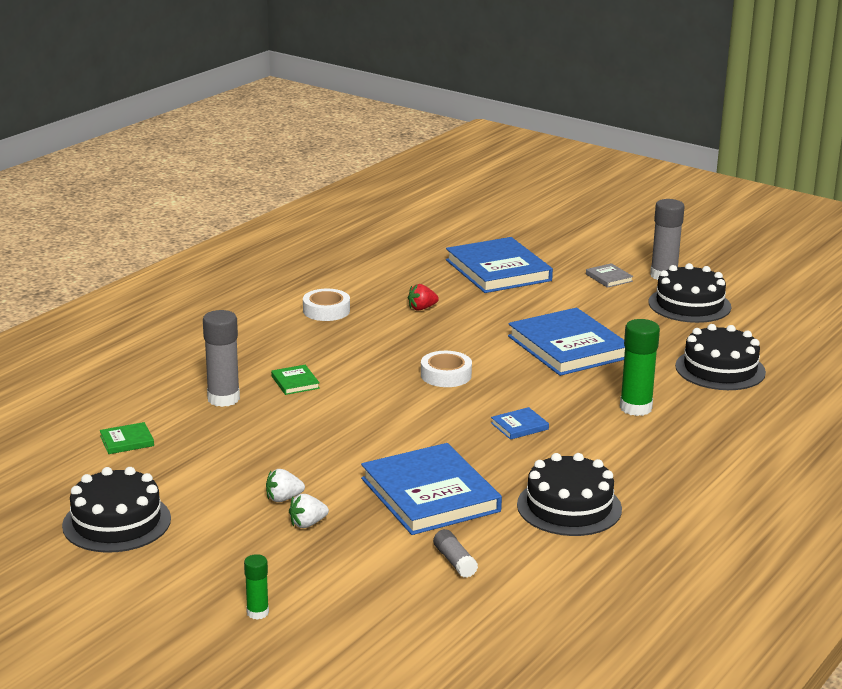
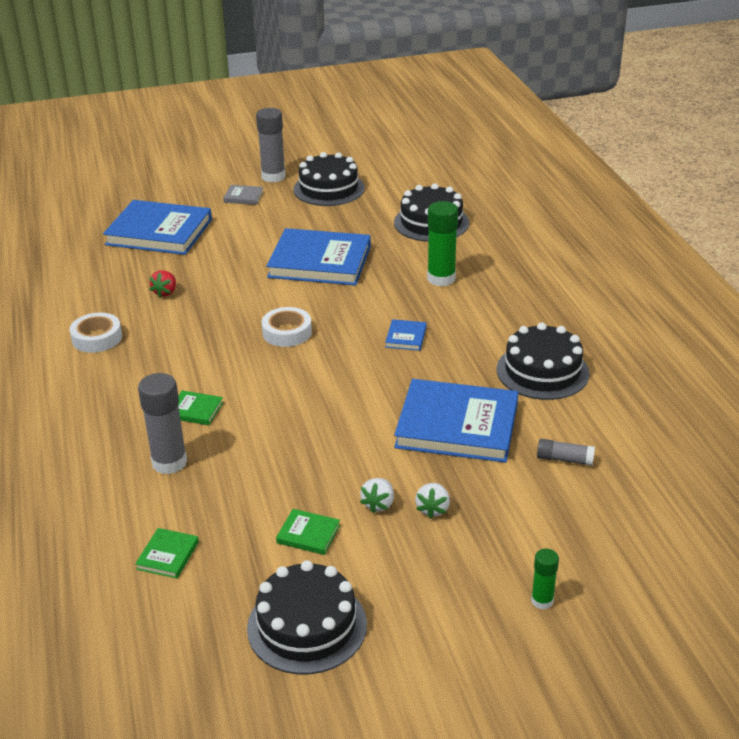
camera: 50 degrees left, 10 degrees up
none -> green book [276,509,340,555]

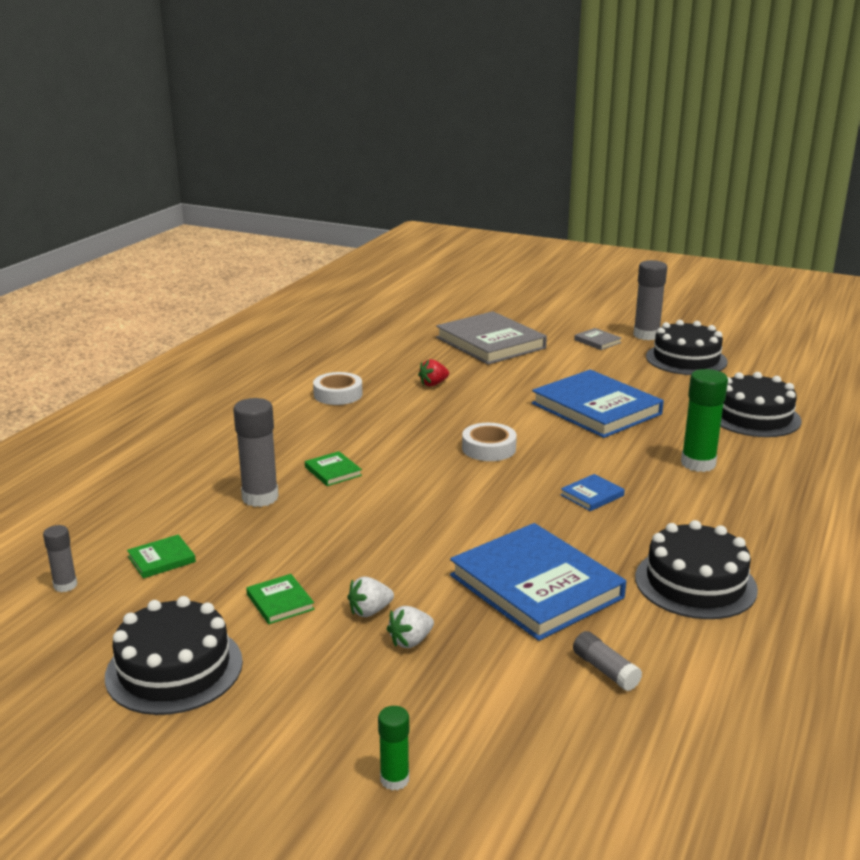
camera: 40 degrees right, 10 degrees down
blue book [103,200,212,255] -> grey book [436,311,547,365]
none -> grey glue stick [43,525,77,592]

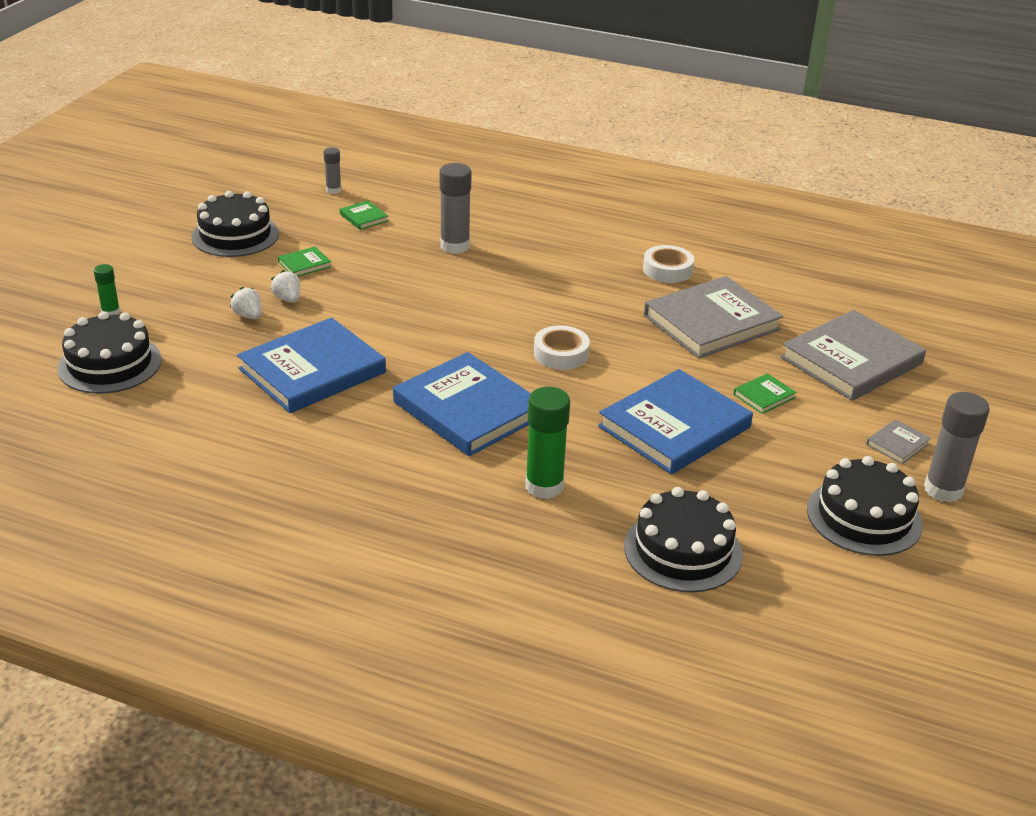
camera: 85 degrees right, 10 degrees up
green book [305,451,362,486] -> green book moved to [733,373,796,414]
red strawberry [418,359,449,386] -> grey book [644,276,783,359]
blue book [560,474,625,511] -> blue book [393,352,531,456], size x2.39
grey glue stick [573,631,642,691] -> none
black cake [635,520,758,619] -> black cake moved to [57,311,162,394]

